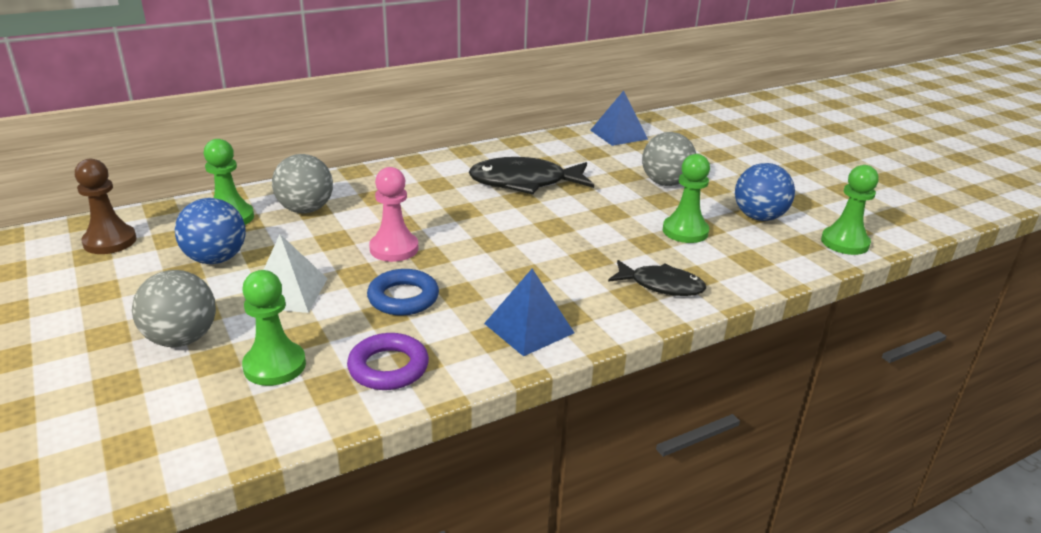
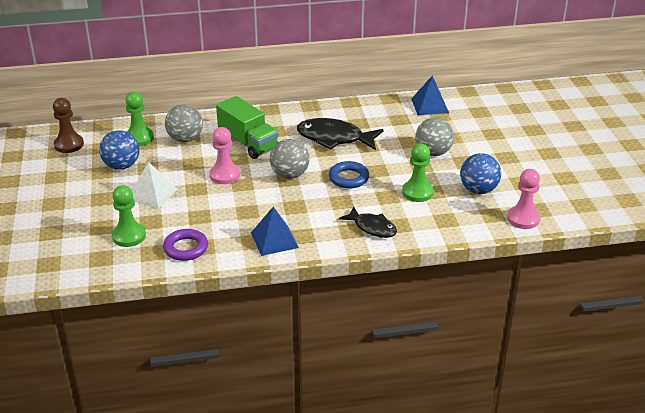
camera: 20 degrees right, 5 degrees up
grey ball [132,270,216,347] -> grey ball moved to [270,139,309,179]
blue ring [367,269,439,316] -> blue ring moved to [329,161,369,188]
green pawn [821,165,879,255] -> pink pawn [507,169,540,229]
none -> green truck [216,96,278,159]

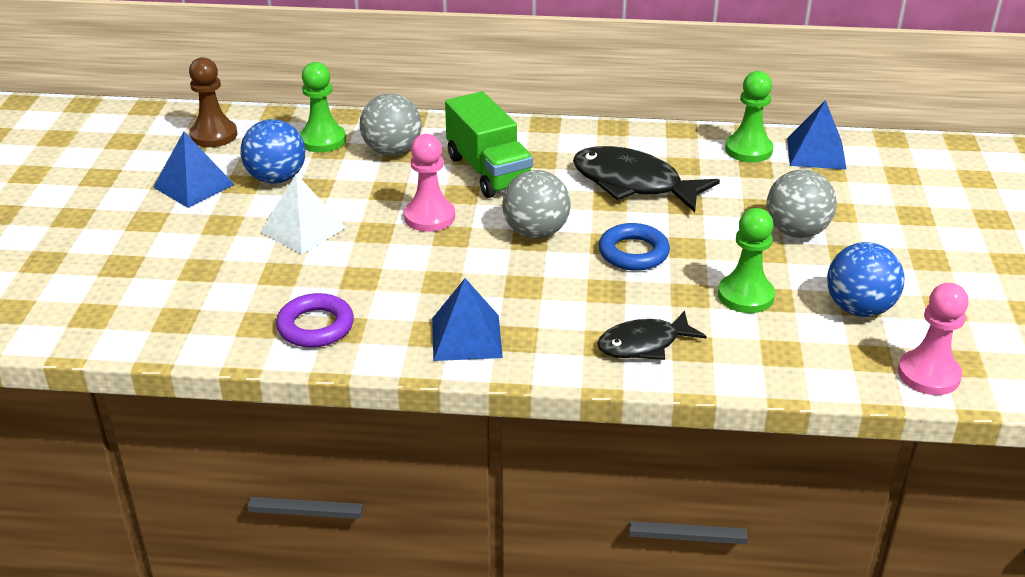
camera: 15 degrees right, 0 degrees up
green pawn [112,186,146,247] -> green pawn moved to [725,71,773,162]
black fish [339,206,397,238] -> black fish turned 105 degrees clockwise [597,310,707,360]
none -> blue pyramid [153,131,235,208]

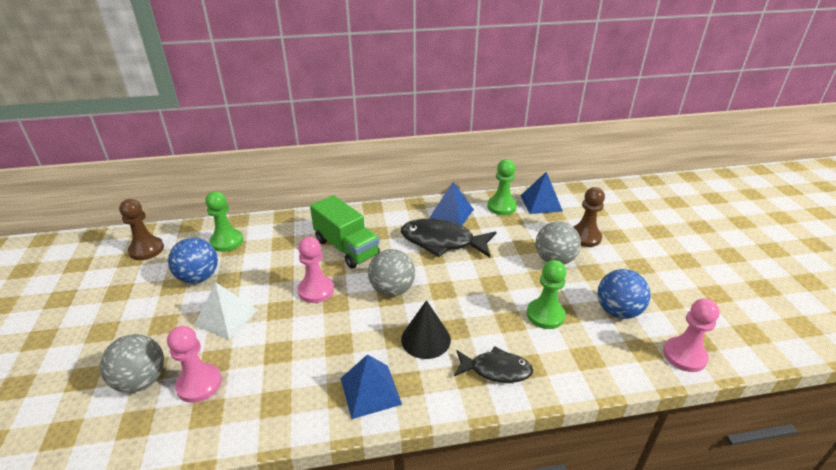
camera: 15 degrees left, 0 degrees up
blue pyramid [153,131,235,208] -> blue pyramid moved to [429,182,474,225]
purple ring [276,293,354,348] -> none
grey ball [360,93,422,156] -> grey ball moved to [100,334,164,393]
black fish [597,310,707,360] -> black fish turned 135 degrees counterclockwise [454,346,533,383]
blue ring [599,223,670,271] -> none
none -> pink pawn [167,326,222,403]
none -> black cone [401,300,451,359]
none -> brown pawn [573,187,605,247]

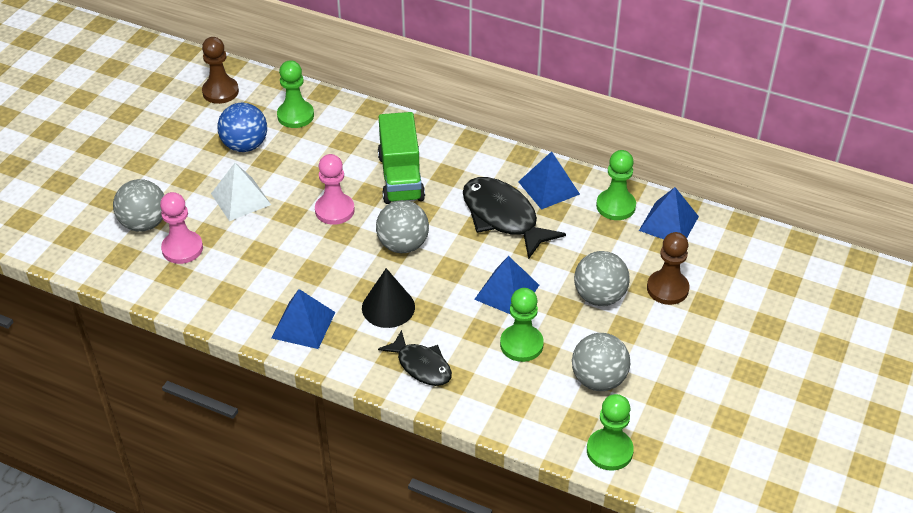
camera: 35 degrees right, 10 degrees up
blue ball [598,269,651,319] -> grey ball [572,333,630,391]
pink pawn [663,298,720,372] -> green pawn [587,394,634,471]
none -> blue pyramid [474,256,539,314]

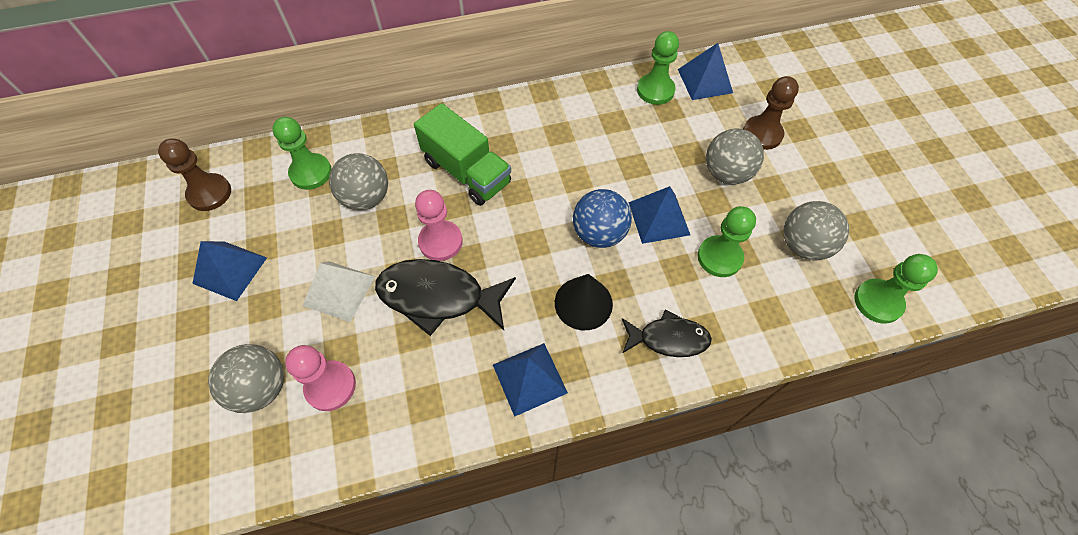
camera: 40 degrees left, 15 degrees up
blue ball [217,103,267,152] -> blue ball moved to [573,189,632,248]
grey ball [376,200,429,253] -> grey ball moved to [329,153,388,210]
black fish [463,177,566,259] -> black fish moved to [375,259,516,336]
blue pyramid [518,151,580,210] -> blue pyramid moved to [192,241,267,301]

